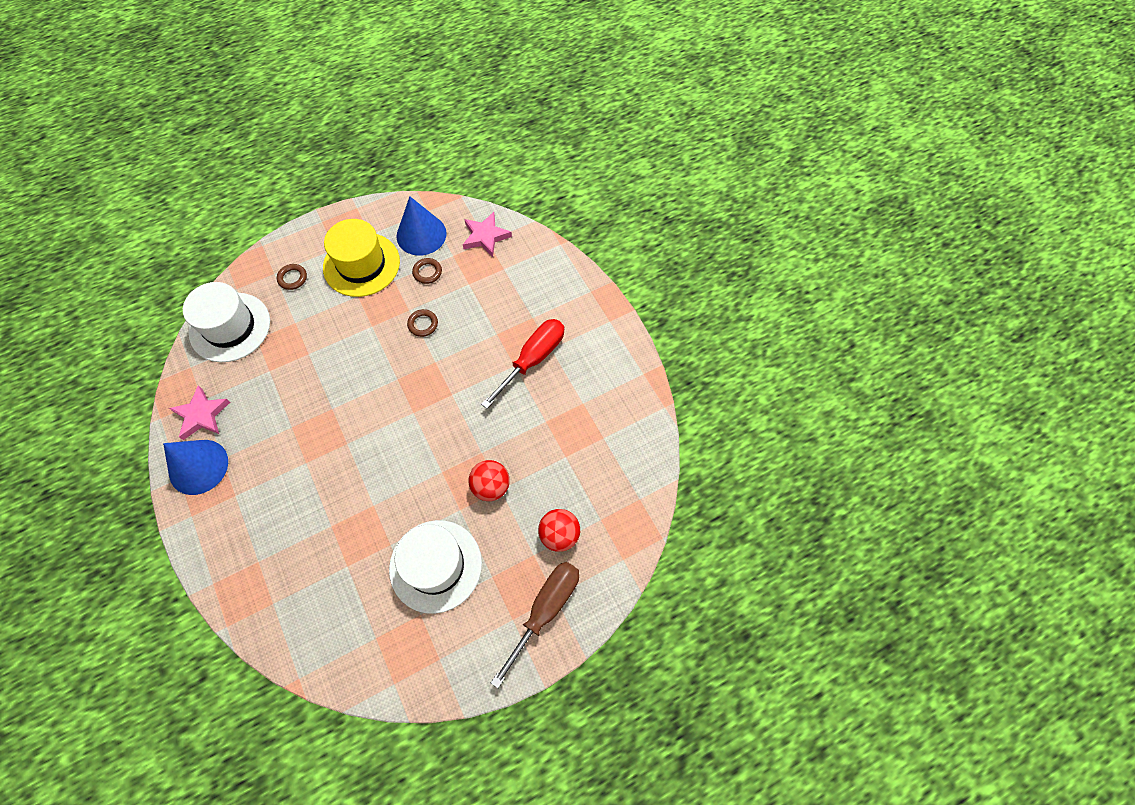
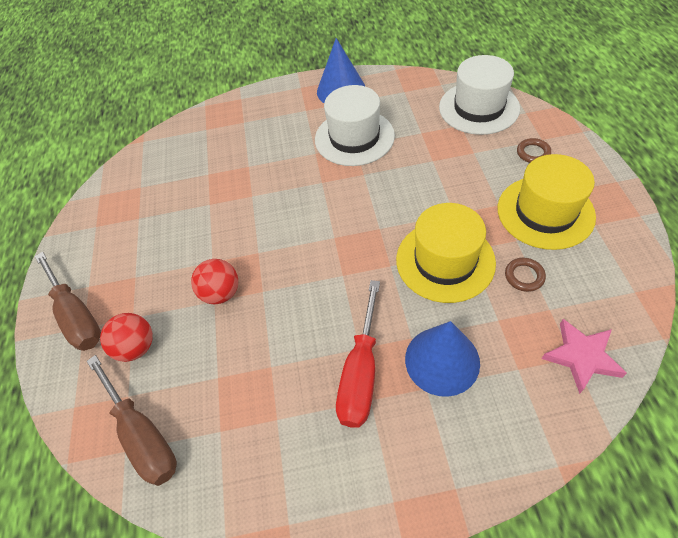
camera: 115 degrees right, 10 degrees down
pink star [169,385,230,440] -> none
white hat [389,520,482,614] -> white hat moved to [315,85,395,166]
blue cone [396,196,447,256] -> blue cone moved to [405,321,480,397]
brown ring [407,309,438,337] -> yellow hat [396,203,496,303]
red screwdriver [481,319,564,409] -> red screwdriver turned 45 degrees clockwise [336,280,380,428]
none -> brown screwdriver [87,355,177,486]

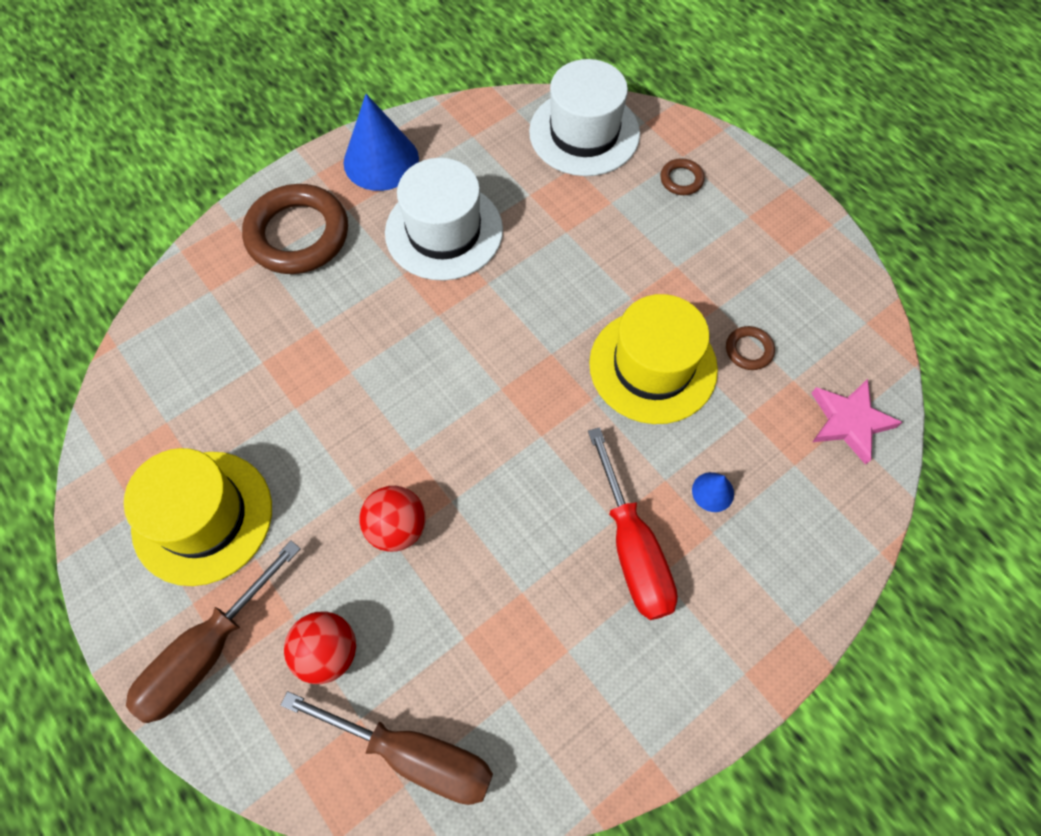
camera: 35 degrees left, 10 degrees up
brown screwdriver [35,252,101,351] -> brown screwdriver turned 105 degrees clockwise [126,540,301,723]
blue cone [405,321,480,397] -> blue cone [692,472,734,512], size x0.46
yellow hat [498,154,596,250] -> yellow hat moved to [124,448,272,586]
none -> brown ring [242,184,348,274]

